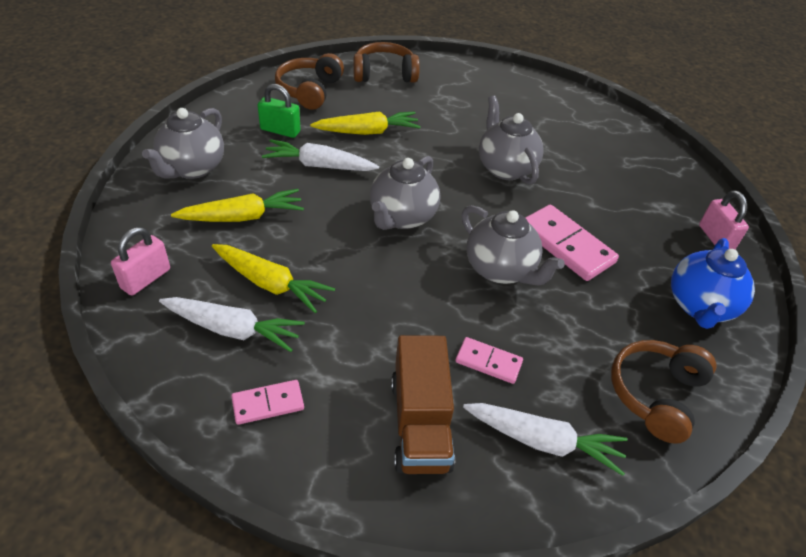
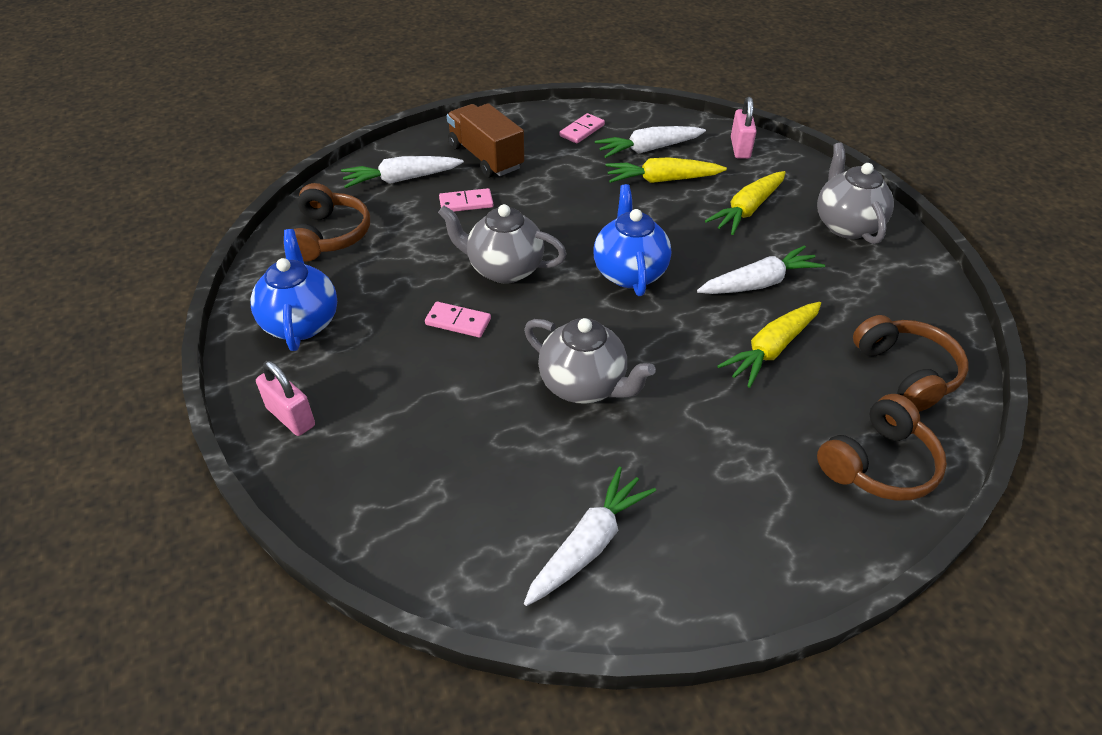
camera: 150 degrees right, 0 degrees up
green padlock [258,84,300,138] -> none
grey teapot [370,156,440,230] -> blue teapot [594,184,671,296]
pink domino [525,205,619,281] -> pink domino [425,301,491,338], size x0.56
none -> white carrot [524,466,656,606]

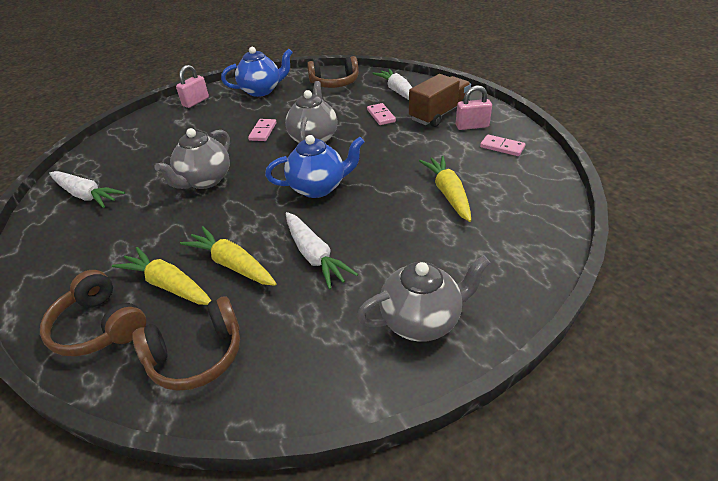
camera: 85 degrees right, 5 degrees down
white carrot [595,126,706,158] -> none
yellow carrot [705,171,786,235] -> yellow carrot moved to [112,247,211,305]
pink padlock [731,97,757,159] -> pink padlock moved to [456,85,492,130]

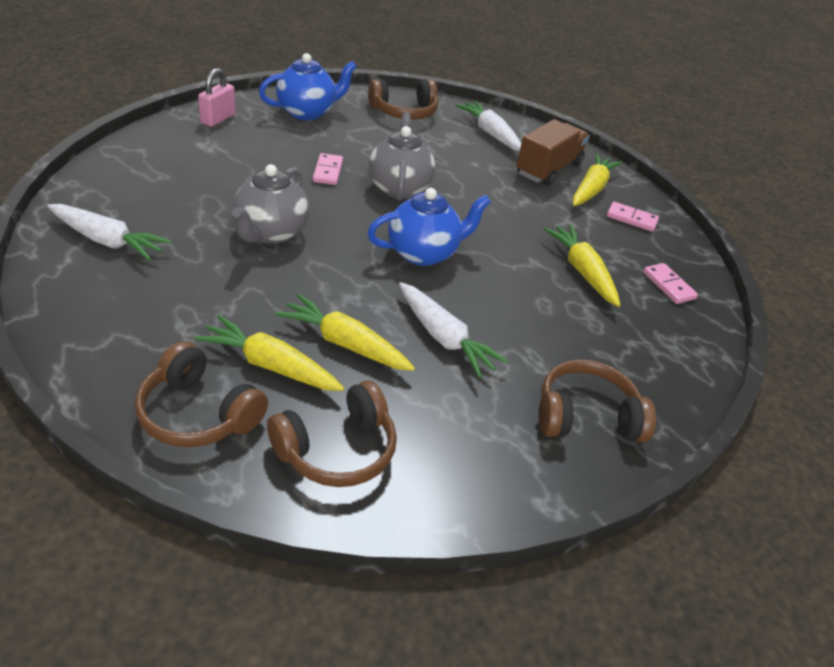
camera: 15 degrees left, 0 degrees up
grey teapot [357,255,490,342] -> brown headphones [539,360,656,442]
pink domino [367,103,396,125] -> pink domino moved to [643,263,698,304]
pink padlock [456,85,492,130] -> yellow carrot [573,153,622,206]

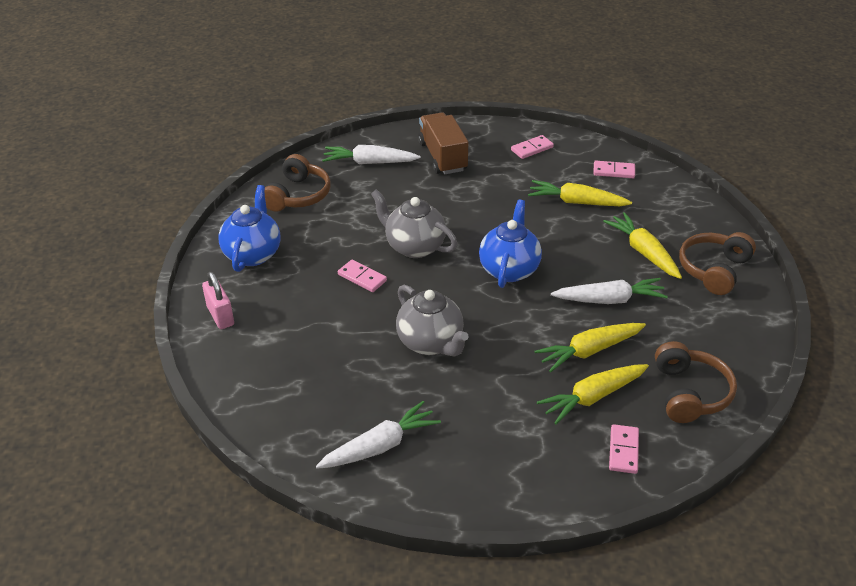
camera: 50 degrees left, 0 degrees up
brown headphones [135,341,268,447] -> pink domino [609,424,639,474]
yellow carrot [573,153,622,206] -> yellow carrot moved to [603,212,682,279]

